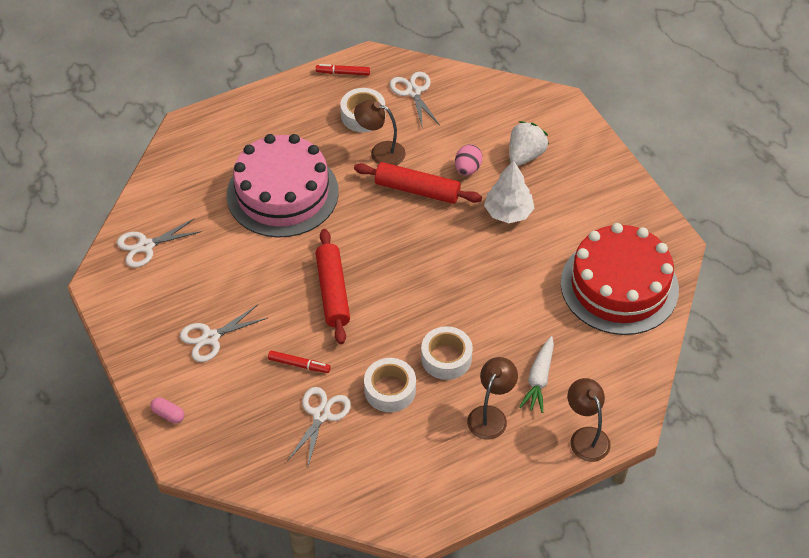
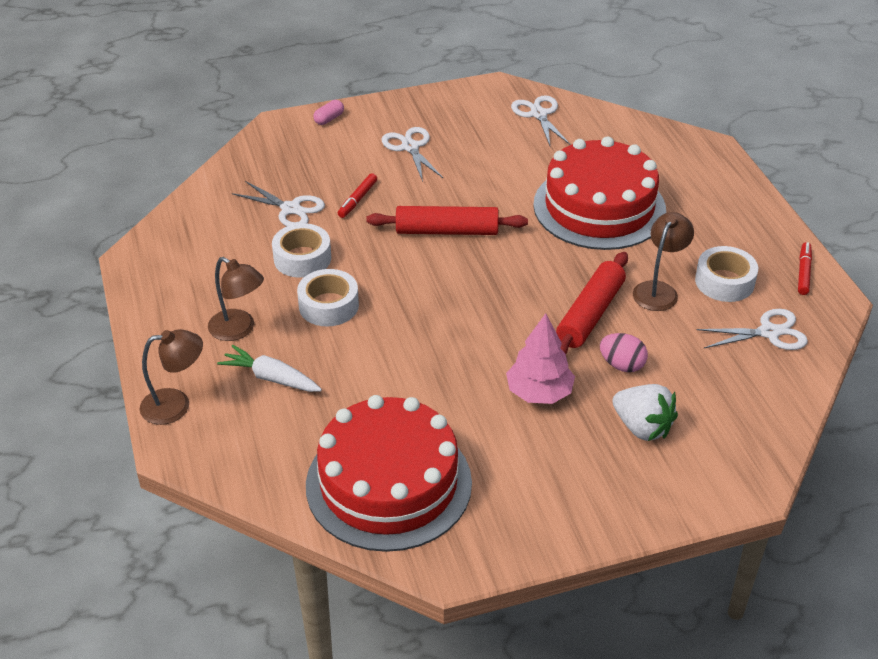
camera: 100 degrees right, 10 degrees down
pink cake [227,134,339,238] -> red cake [533,137,666,250]
white tree [484,160,534,223] -> pink tree [506,313,575,404]

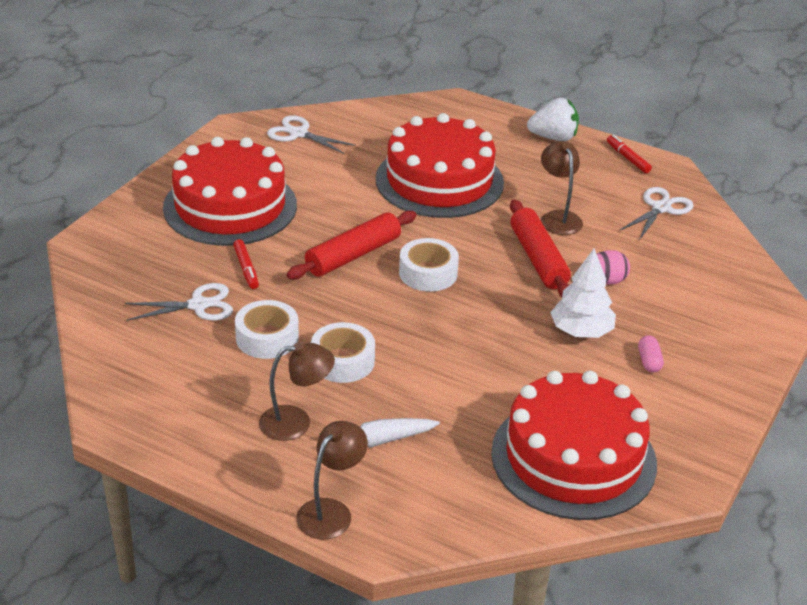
camera: 45 degrees left, 5 degrees down
pink capsule [313,100,344,125] -> pink capsule moved to [638,335,664,372]
white scissors [382,127,443,182] -> red cake [163,137,297,246]
pink tree [506,313,575,404] -> white tree [550,248,616,338]
white strawberry [612,384,678,441] -> white strawberry moved to [527,98,579,141]
white tape [695,246,758,302] -> white tape moved to [399,238,459,292]

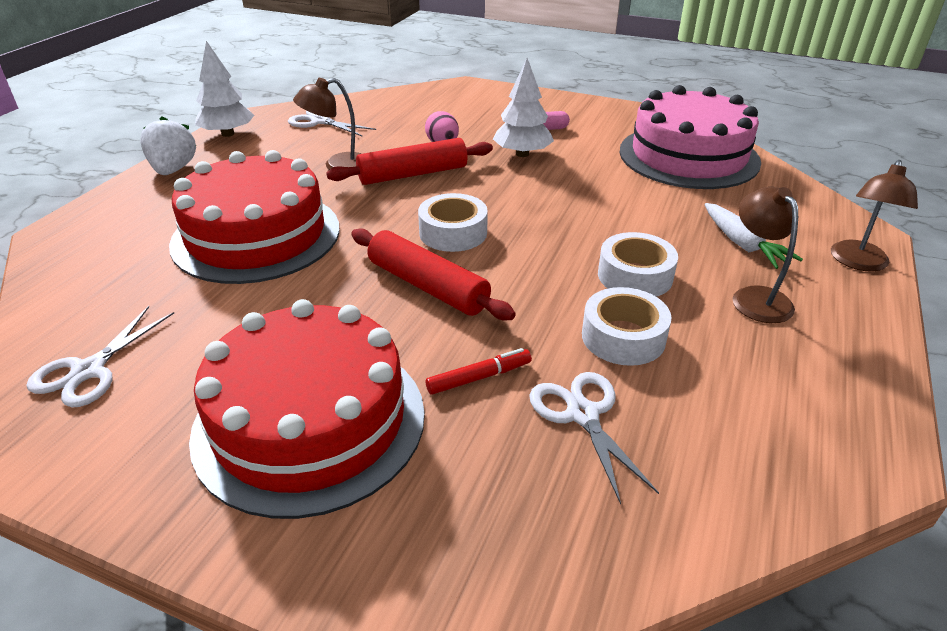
camera: 95 degrees left, 0 degrees up
brown lamp [296,421,368,539] -> brown lamp turned 90 degrees counterclockwise [831,160,918,272]
red cake [491,371,657,520] -> pink cake [620,85,761,189]
red marker [607,135,652,173] -> white tree [195,41,255,137]

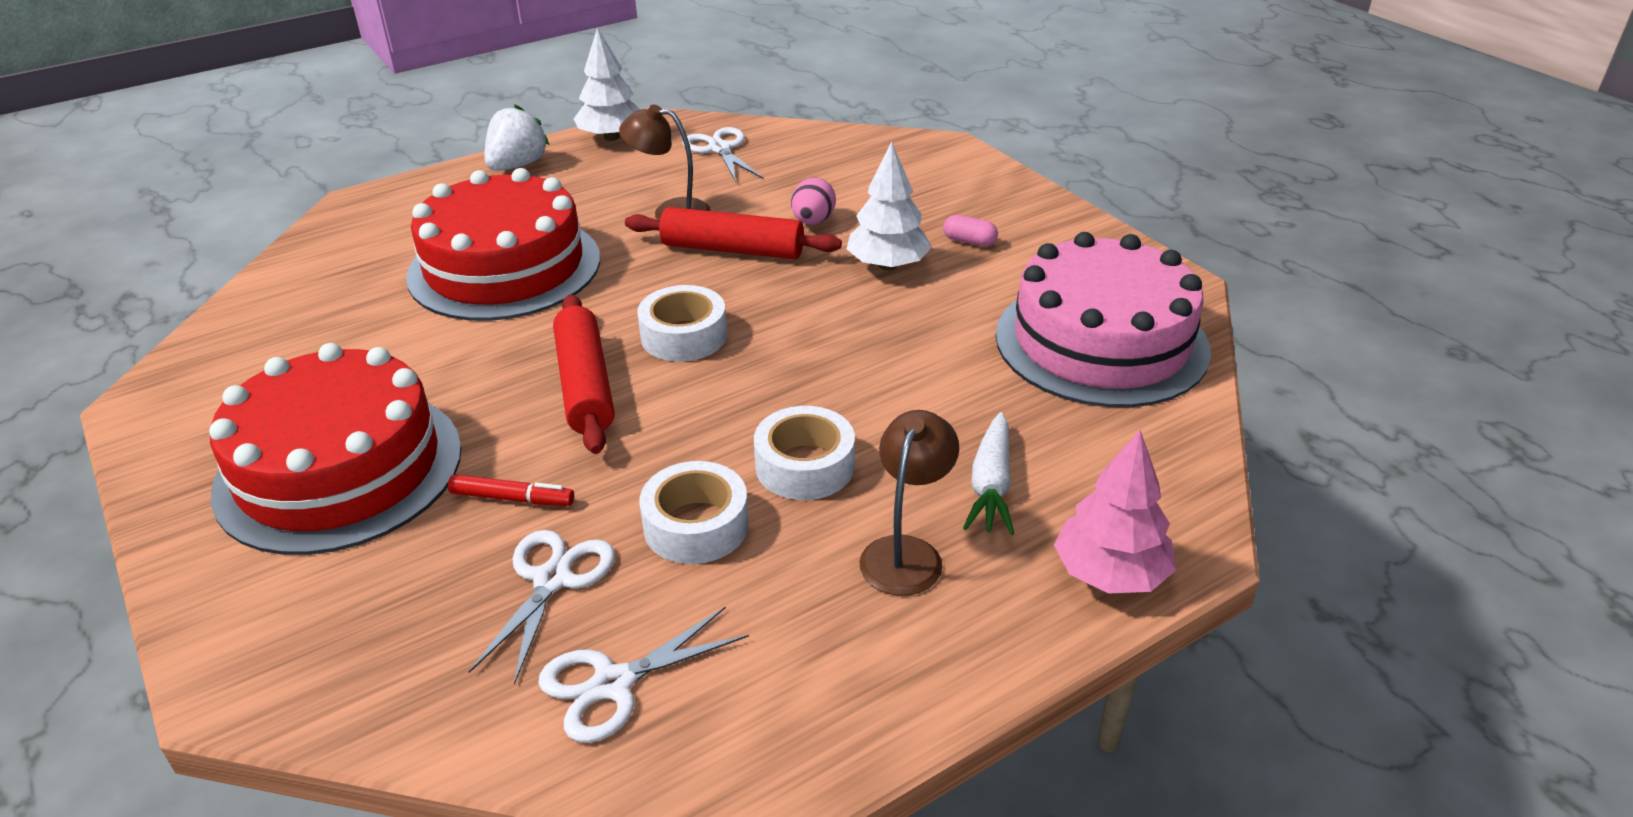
camera: 35 degrees right, 0 degrees up
white scissors [27,306,174,407] -> white scissors moved to [538,606,749,743]
brown lamp [831,160,918,272] -> pink tree [1054,430,1176,594]

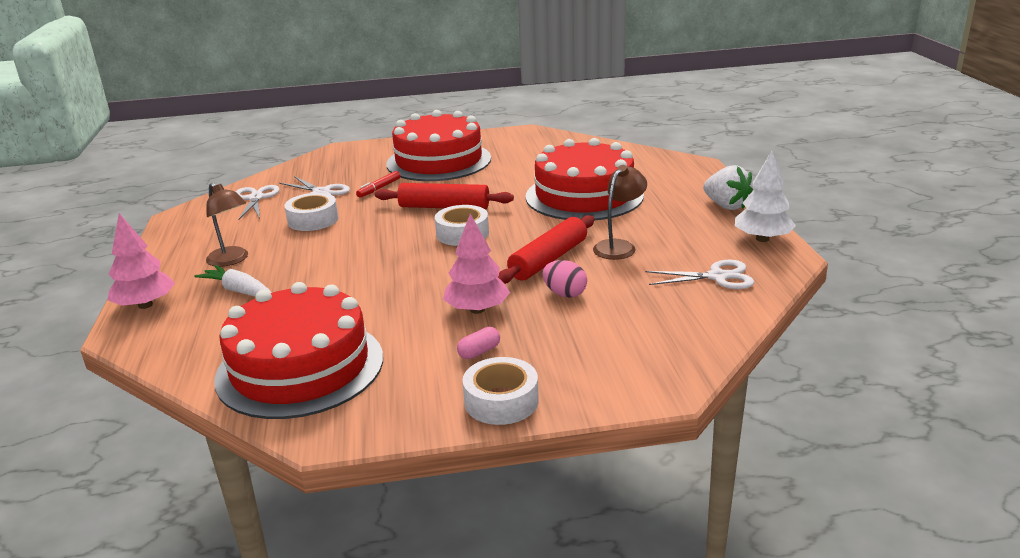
camera: 115 degrees right, 10 degrees down
white tape [754,406,855,500] -> white tape moved to [463,357,539,425]
white tree [847,142,932,270] -> pink tree [443,214,510,314]
pink cake [996,232,1211,408] -> red cake [214,282,383,419]

